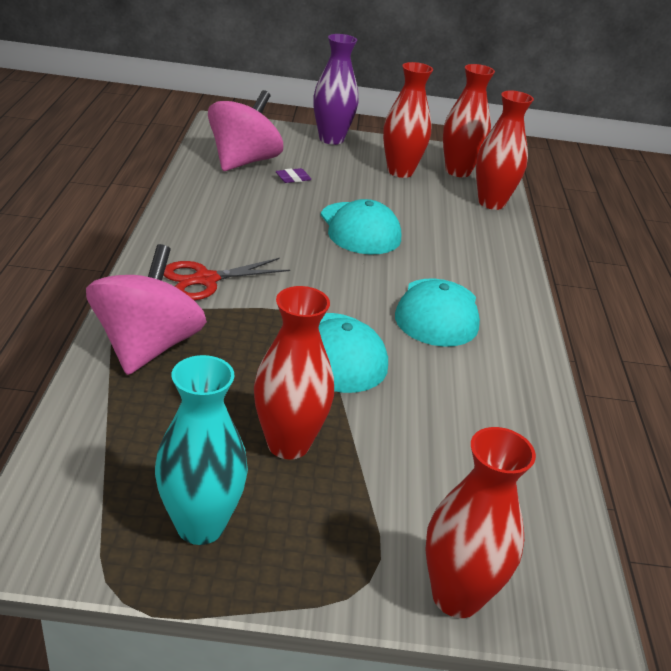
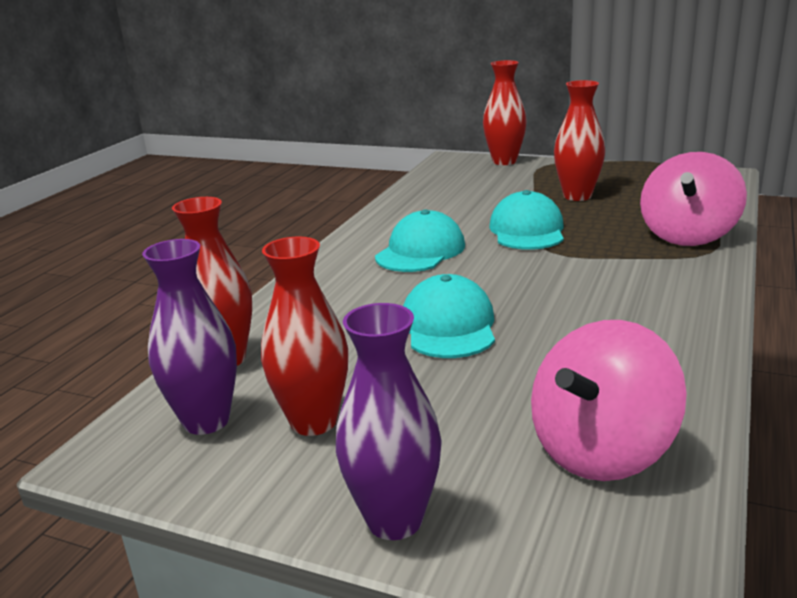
camera: 155 degrees left, 10 degrees down
turquoise vase [155,355,248,545] -> none
red scissors [164,258,290,300] -> none
purple eraser [276,168,312,183] -> none
red vase [443,64,495,177] -> purple vase [142,239,237,435]

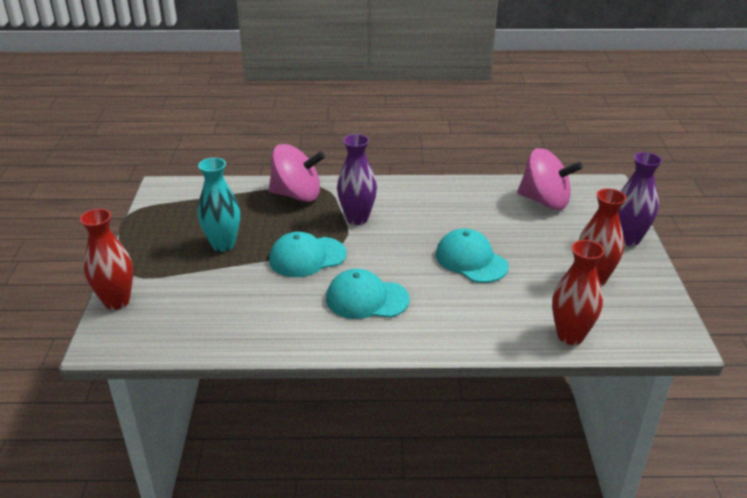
camera: 115 degrees left, 10 degrees up
purple vase [142,239,237,435] -> purple vase moved to [337,134,377,225]
turquoise cap [403,274,495,358] -> turquoise cap turned 75 degrees clockwise [436,228,509,283]
red vase [554,80,605,201] -> turquoise vase [197,158,240,252]

